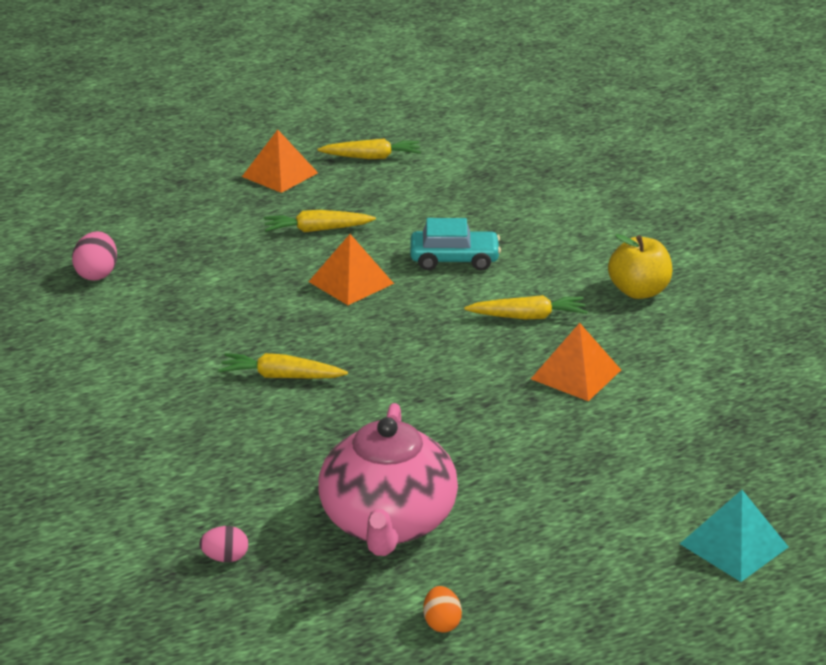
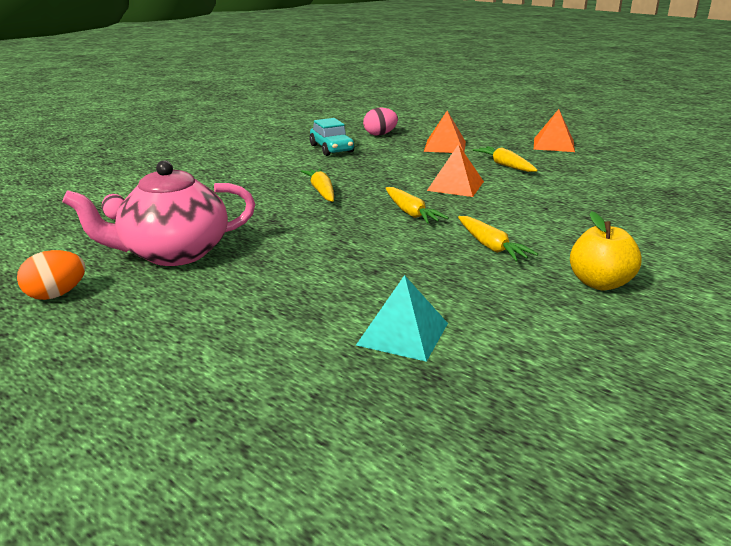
camera: 65 degrees right, 5 degrees down
yellow carrot [318,139,421,159] -> yellow carrot moved to [385,187,449,224]
turquoise car [410,218,501,271] -> turquoise car moved to [309,118,354,156]
orange egg [423,586,462,633] -> orange egg [17,250,86,300], size x1.54
orange pyramid [531,323,621,401] -> orange pyramid moved to [424,111,466,153]
turquoise pyramid [680,490,788,582] -> turquoise pyramid moved to [356,275,448,362]

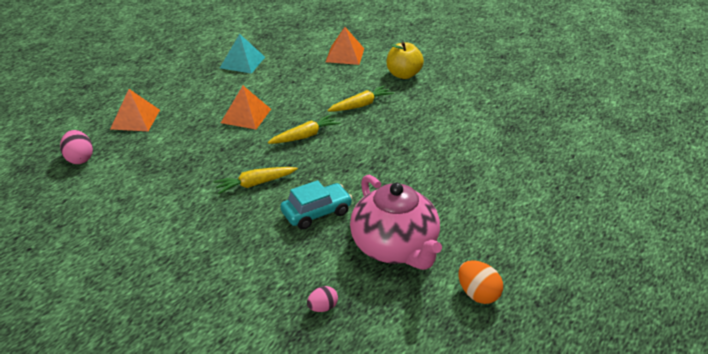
camera: 95 degrees left, 10 degrees up
turquoise car [309,118,354,156] -> turquoise car moved to [280,180,352,230]
turquoise pyramid [356,275,448,362] -> turquoise pyramid moved to [220,34,265,74]
yellow carrot [473,146,538,172] -> none
orange pyramid [534,109,575,152] -> orange pyramid moved to [326,27,364,65]

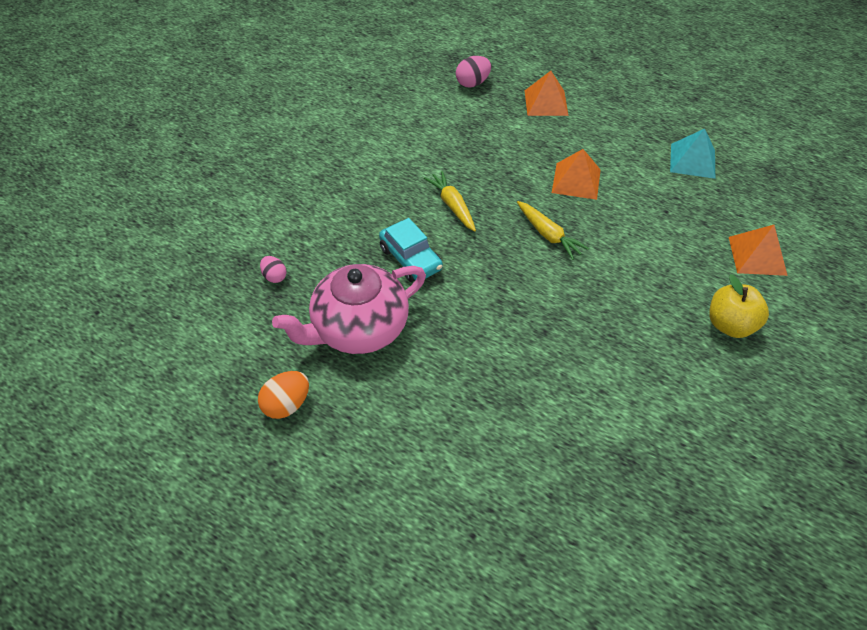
camera: 85 degrees right, 15 degrees up
yellow carrot [327,85,394,112] -> none

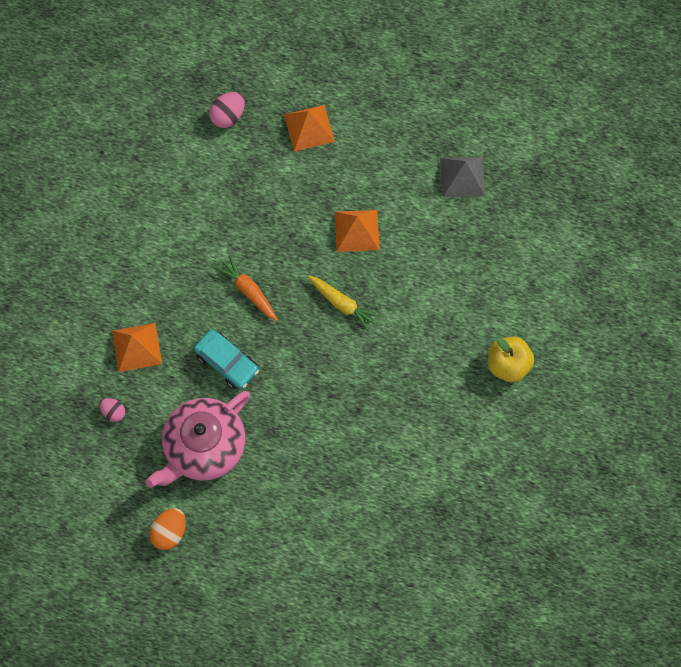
camera: 15 degrees left, 20 degrees up
yellow carrot [424,171,476,232] -> orange carrot [214,255,278,321]
turquoise pyramid [670,129,715,179] -> grey pyramid [440,157,485,197]
orange pyramid [729,225,788,276] -> orange pyramid moved to [112,323,162,372]

